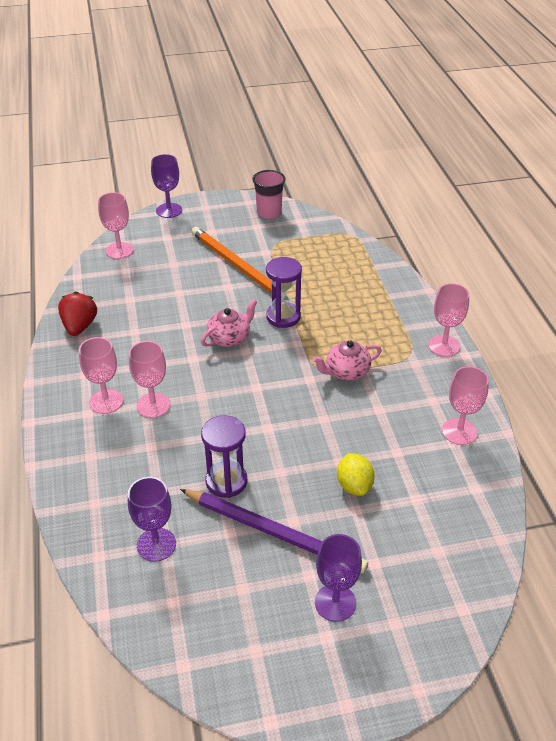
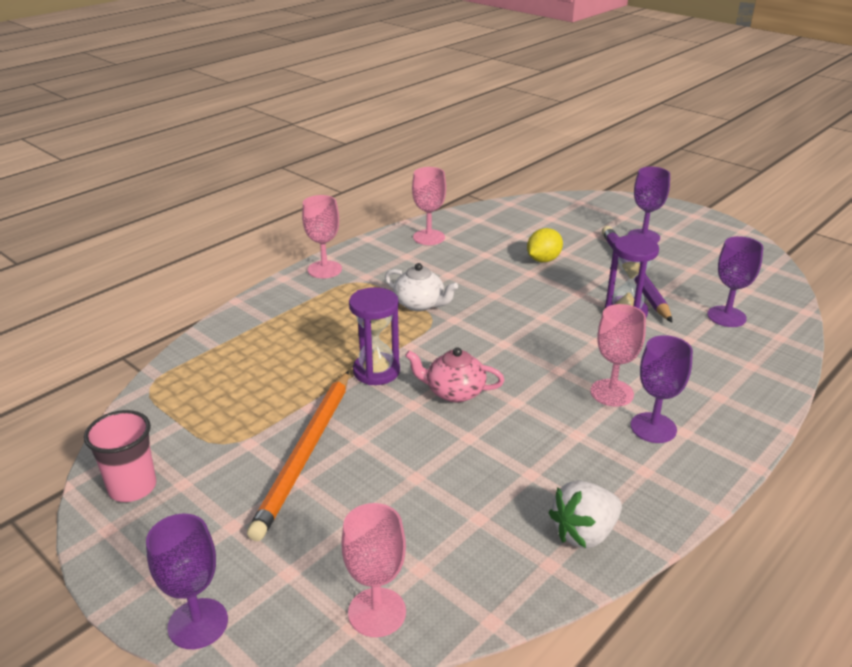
camera: 125 degrees left, 10 degrees down
red strawberry [58,291,97,336] -> white strawberry [549,480,622,548]
pink goblet [79,337,123,414] -> purple goblet [631,335,693,443]
pink teapot [313,340,382,381] -> white teapot [385,263,458,311]

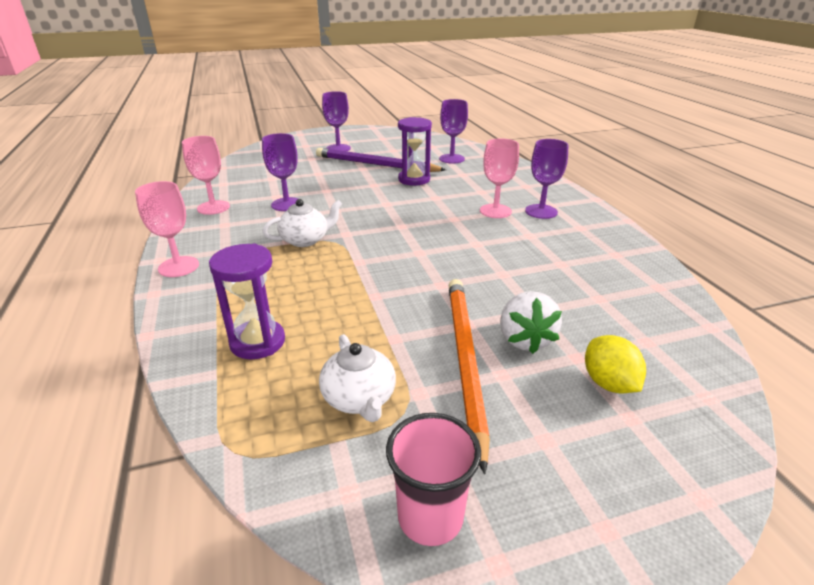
camera: 60 degrees left, 0 degrees up
purple goblet [146,514,228,649] -> purple goblet moved to [262,133,299,211]
orange pencil [247,371,349,541] -> orange pencil turned 135 degrees counterclockwise [448,279,490,474]
pink goblet [341,503,406,637] -> none
purple hourglass [349,287,400,385] -> purple hourglass moved to [209,244,285,359]
pink teapot [405,347,504,403] -> none
yellow lemon [527,228,563,262] -> yellow lemon moved to [585,335,646,393]
white strawberry [549,480,622,548] -> white strawberry moved to [500,291,562,354]
none -> white teapot [319,334,396,422]

